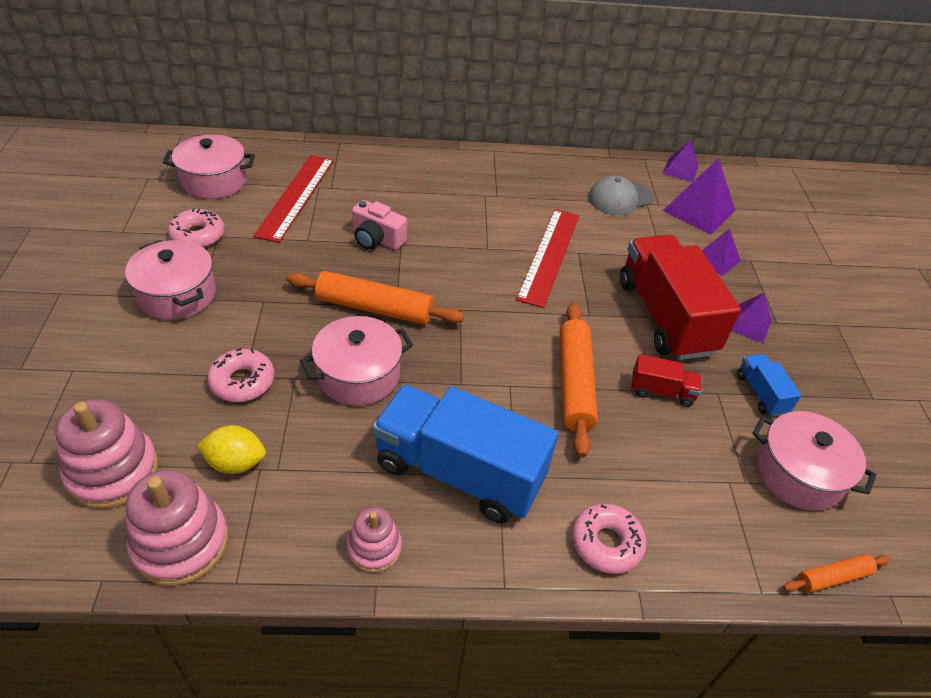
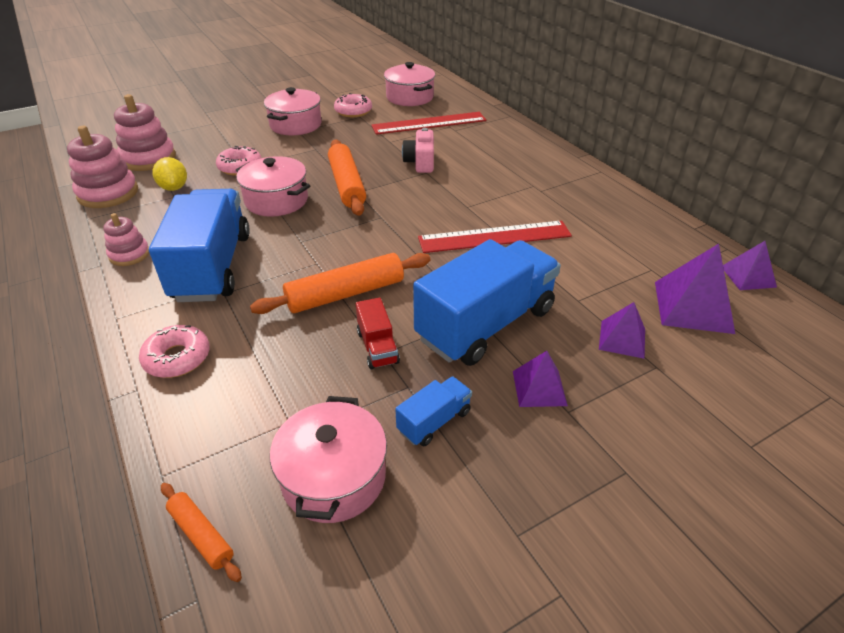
camera: 65 degrees right, 5 degrees down
grey cap [588,176,653,215] -> none
red truck [620,235,741,360] -> blue truck [413,239,561,366]

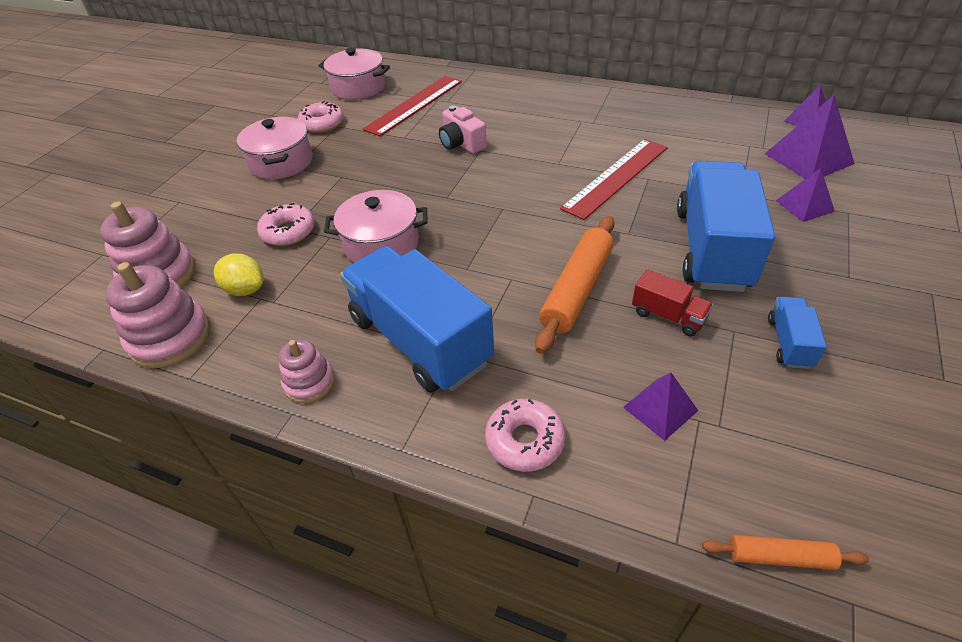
camera: 35 degrees left, 5 degrees up
pink pot [270,396,387,523] -> none
orange rolling pin [328,139,366,216] -> none
purple pyramid [513,351,568,407] -> purple pyramid moved to [623,372,698,441]

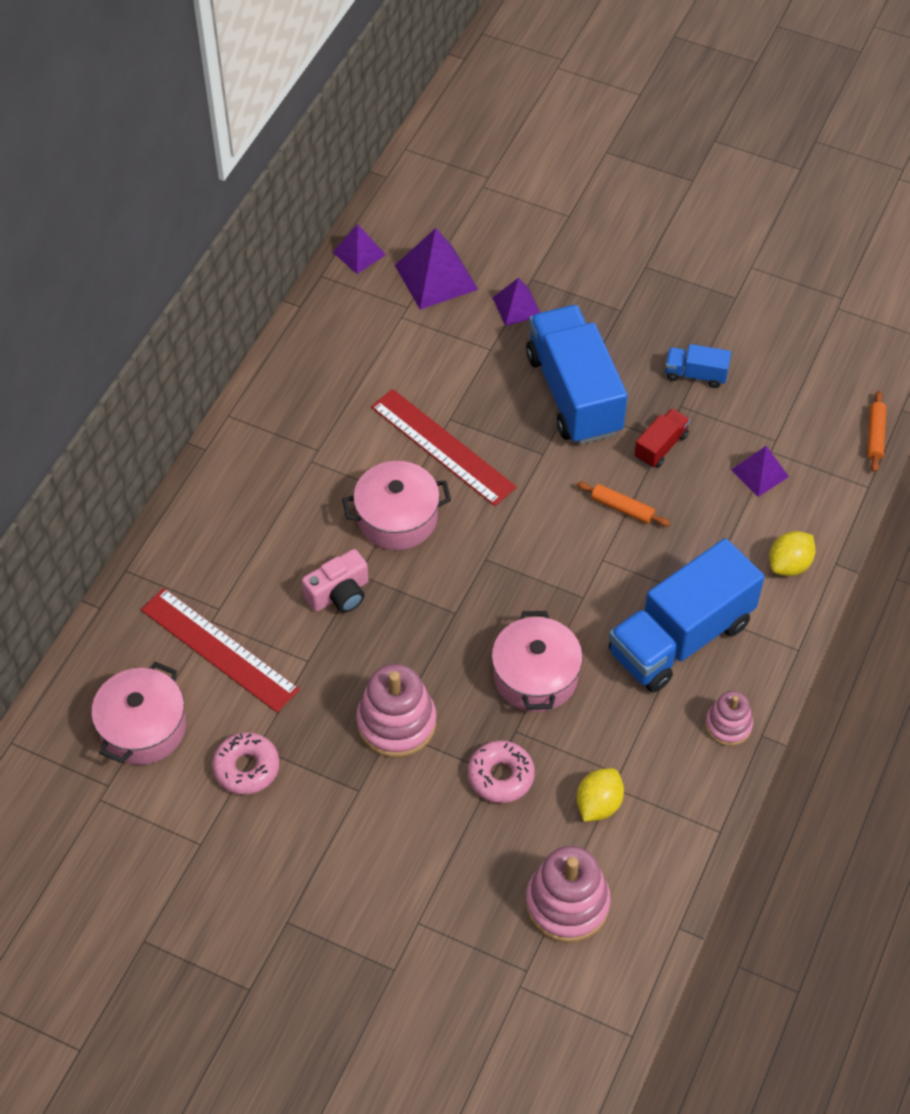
camera: 90 degrees left, 10 degrees up
pink stacking toy [105,262,210,368] -> pink stacking toy moved to [356,664,436,758]
pink pot [237,117,312,180] -> pink pot moved to [342,461,451,550]
pink donut [485,399,566,472] -> yellow lemon [769,531,816,576]
orange rolling pin [535,216,615,354] -> orange rolling pin [577,481,670,526], size x0.53
blue truck [677,161,775,292] -> blue truck turned 60 degrees clockwise [526,305,628,445]

